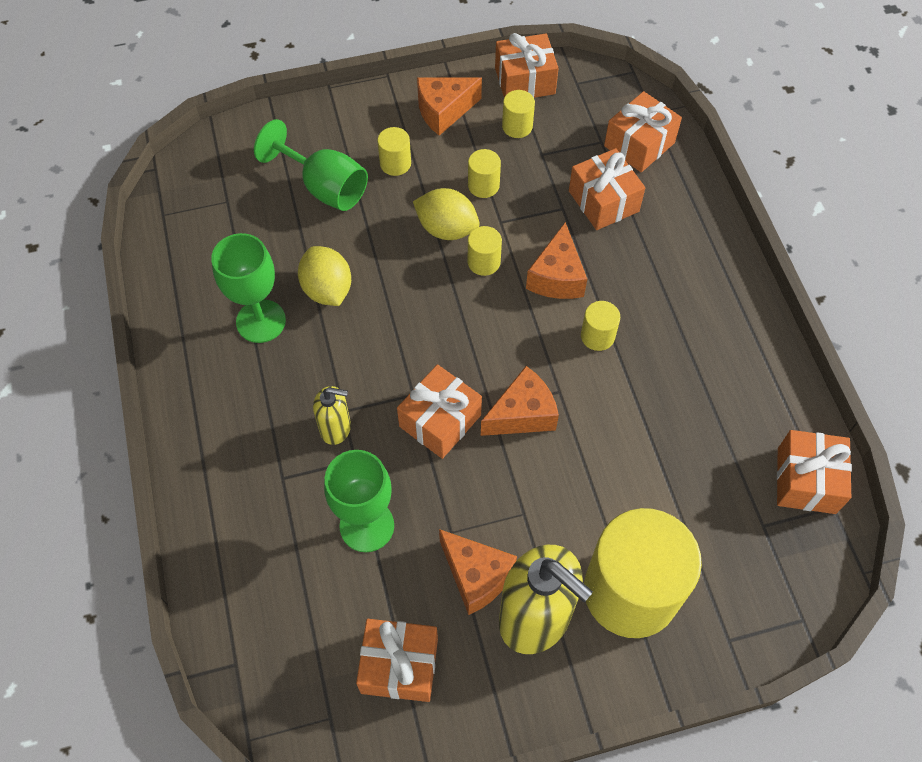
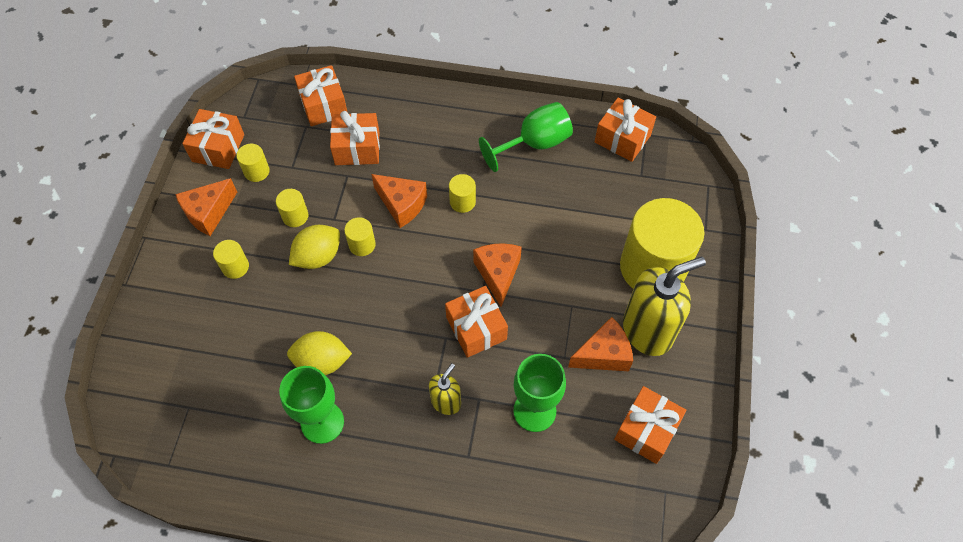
camera: 65 degrees left, 0 degrees up
green goblet [254,119,368,211] -> green goblet moved to [479,102,573,172]
orange cheese [417,77,482,136] -> orange cheese turned 45 degrees clockwise [175,178,237,236]

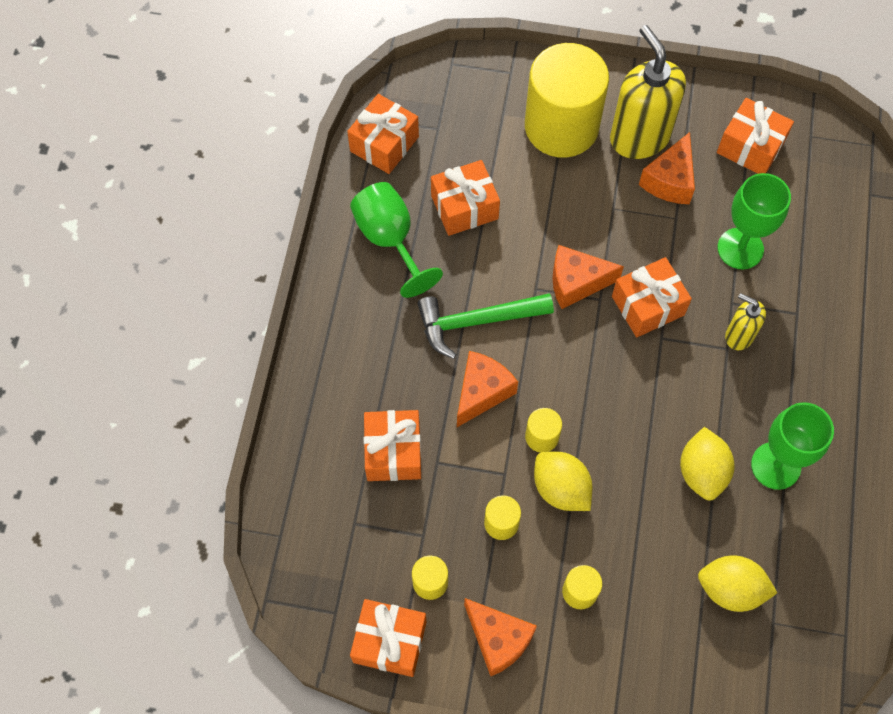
camera: 90 degrees left, 5 degrees up
orange gift [294,65,348,126] -> orange gift moved to [431,160,500,236]
yellow cylinder [449,174,476,213] -> green hammer [417,293,554,359]
orange cheese [568,317,633,371] -> orange cheese turned 135 degrees counterclockwise [639,132,695,204]
none -> yellow lemon [698,555,777,612]

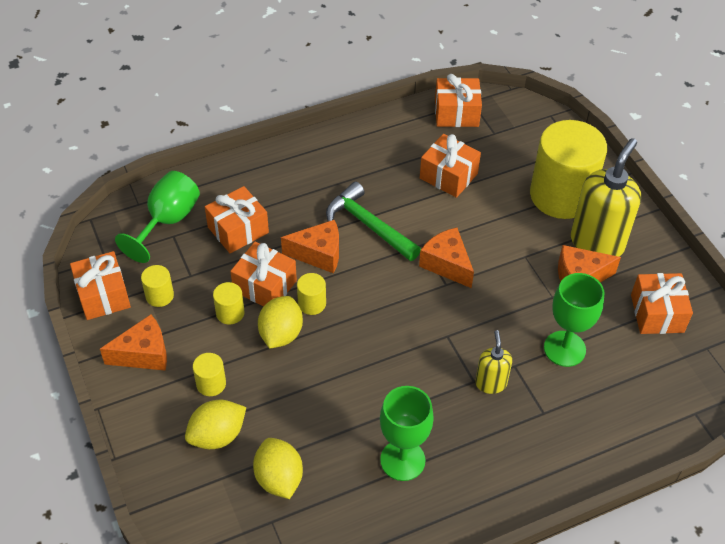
camera: 55 degrees right, 15 degrees down
green goblet [350,182,443,298] -> green goblet moved to [115,171,200,263]
orange cheese [464,598,537,676] -> orange cheese turned 120 degrees counterclockwise [100,314,167,371]
orange gift [612,257,692,337] -> orange gift moved to [230,241,297,306]
yellow lemon [680,427,735,501] -> yellow lemon moved to [185,400,246,449]

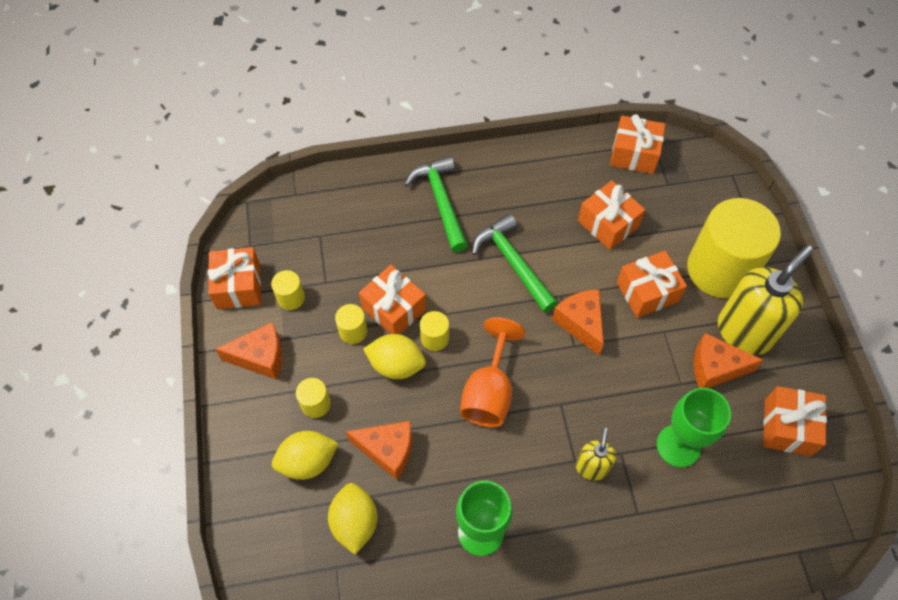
camera: 15 degrees right, 10 degrees up
green goblet [115,171,200,263] -> none
orange gift [205,186,269,253] -> orange gift moved to [617,251,687,318]
yellow lemon [258,296,303,349] -> yellow lemon turned 75 degrees clockwise [363,334,426,379]
orange cheese [281,220,339,273] -> orange cheese moved to [346,421,412,480]
none -> green hammer [404,156,468,252]
none -> orange goblet [460,317,525,427]

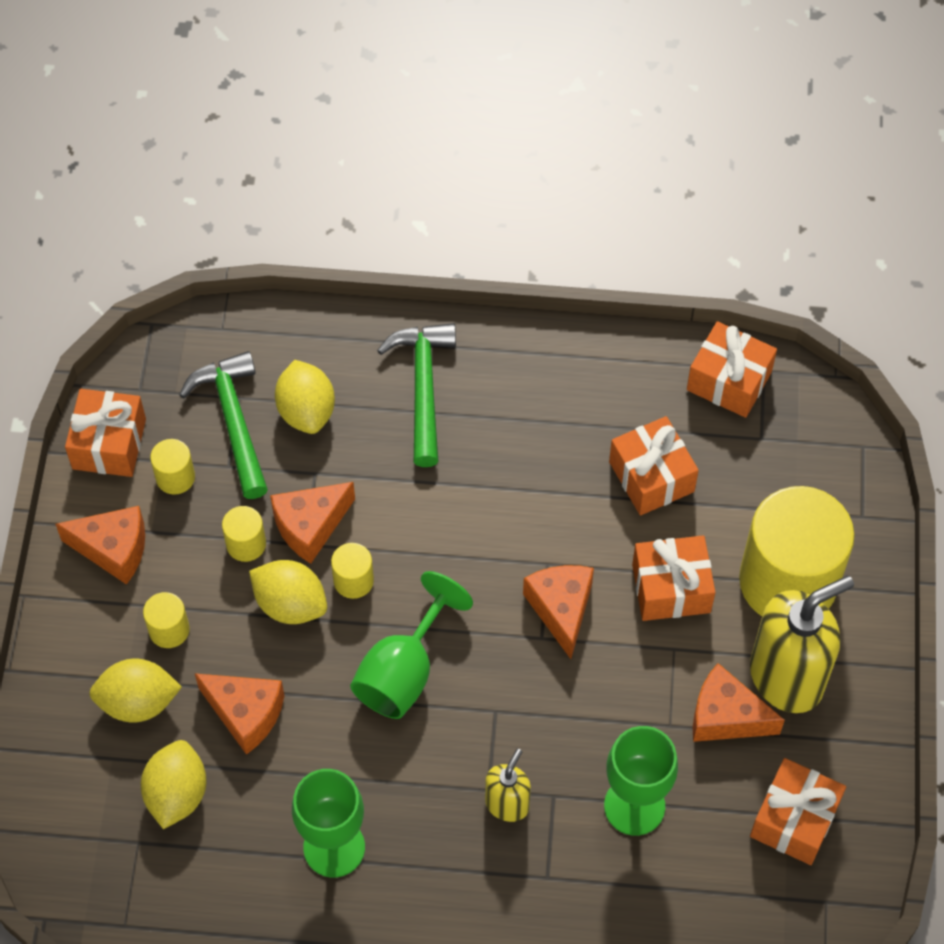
camera: 15 degrees right, 0 degrees up
orange gift [359,265,426,334] -> orange cheese [270,482,355,564]
orange goblet [460,317,525,427] -> green goblet [350,571,473,719]
green hammer [472,214,558,313] -> green hammer moved to [179,351,268,499]
none -> yellow lemon [275,360,335,434]

